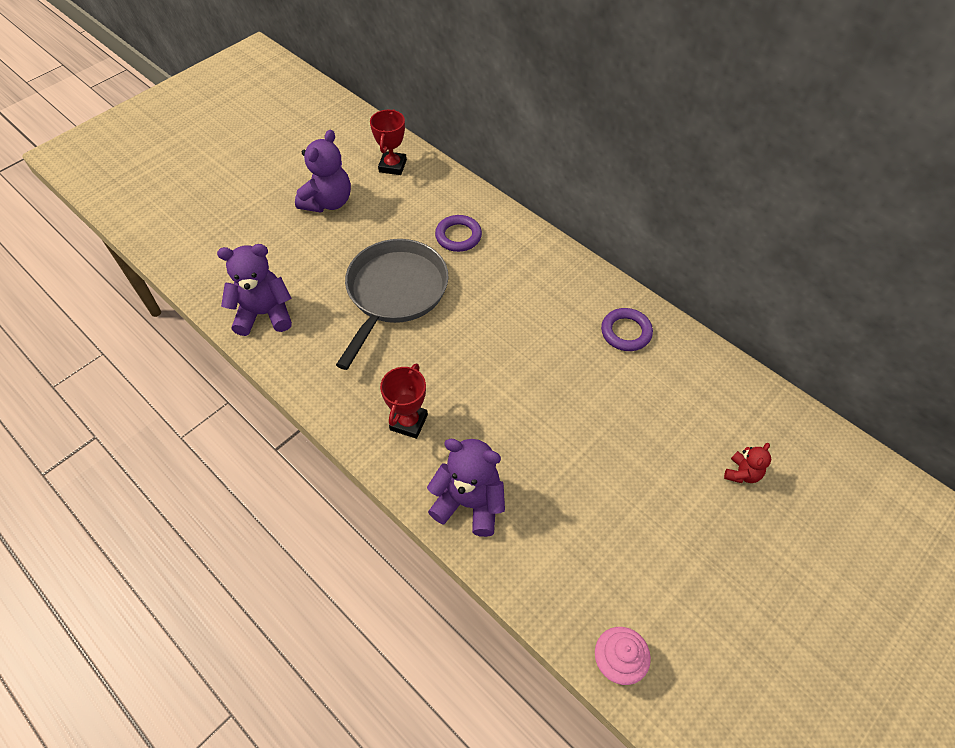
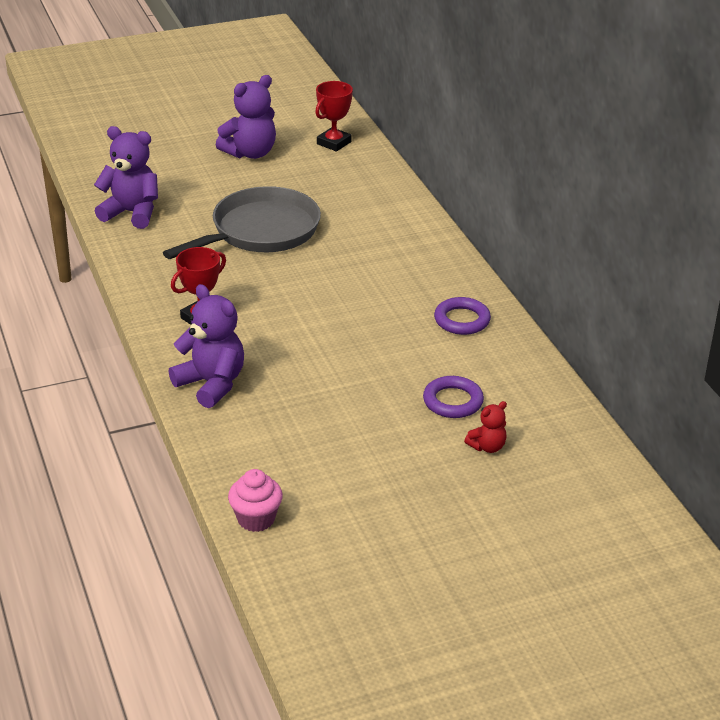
camera: 25 degrees right, 20 degrees down
purple ring [435,215,482,252] -> purple ring moved to [423,376,484,418]

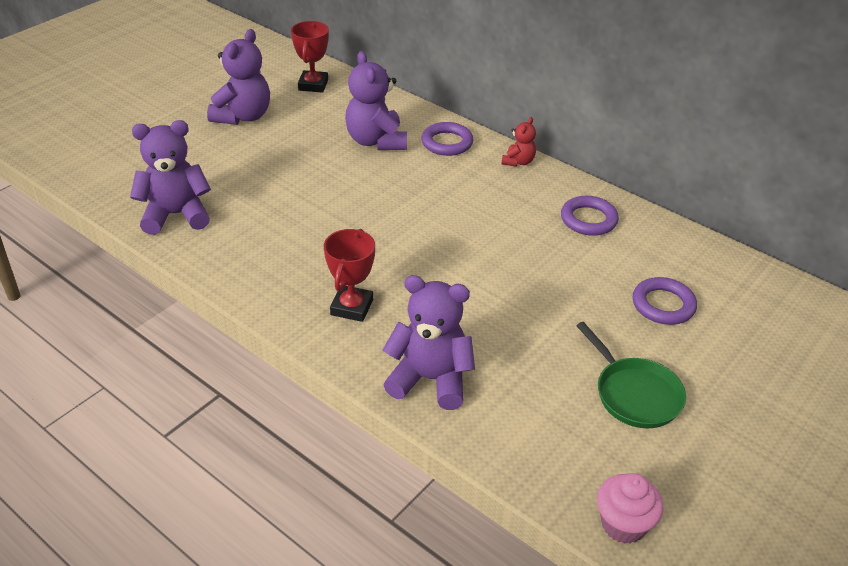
camera: 30 degrees left, 5 degrees up
grey pan [163,186,321,259] -> none
red teddy bear [464,401,507,453] -> red teddy bear moved to [502,117,536,167]
none -> purple teddy bear [345,51,407,150]
none -> purple ring [421,122,473,156]
none -> green pan [576,322,686,428]

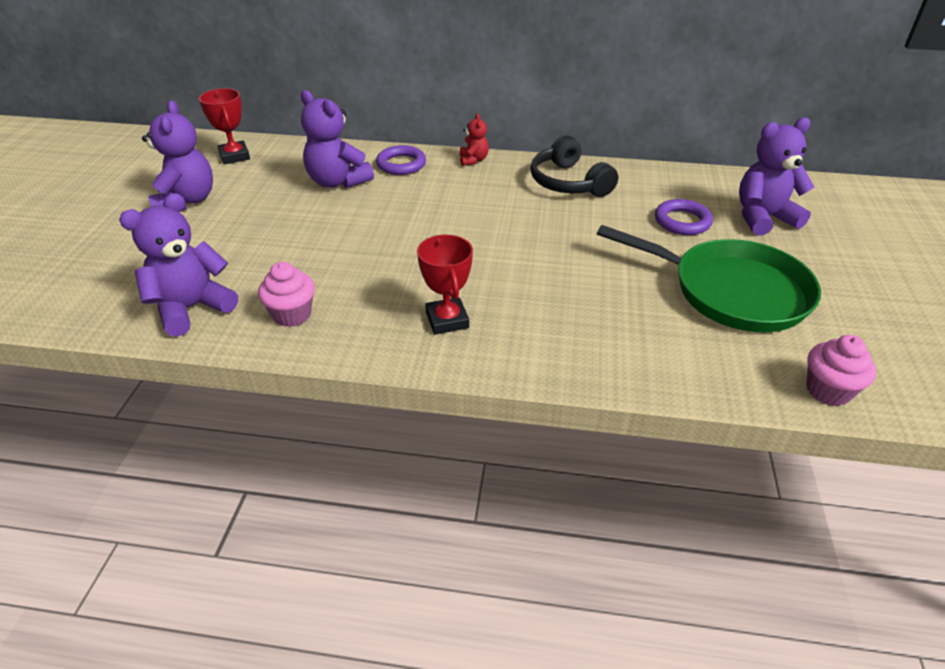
camera: 30 degrees left, 0 degrees up
purple teddy bear [383,275,475,410] -> purple teddy bear moved to [739,117,815,236]
purple ring [561,196,619,236] -> black headphones [531,136,618,197]
green pan [576,322,686,428] -> green pan [597,225,821,332], size x1.68
none -> pink cupcake [258,262,315,327]

